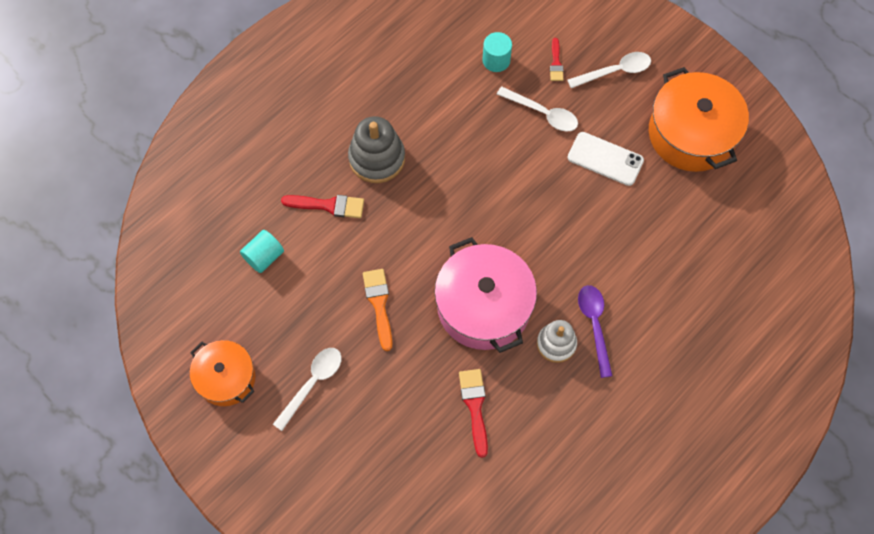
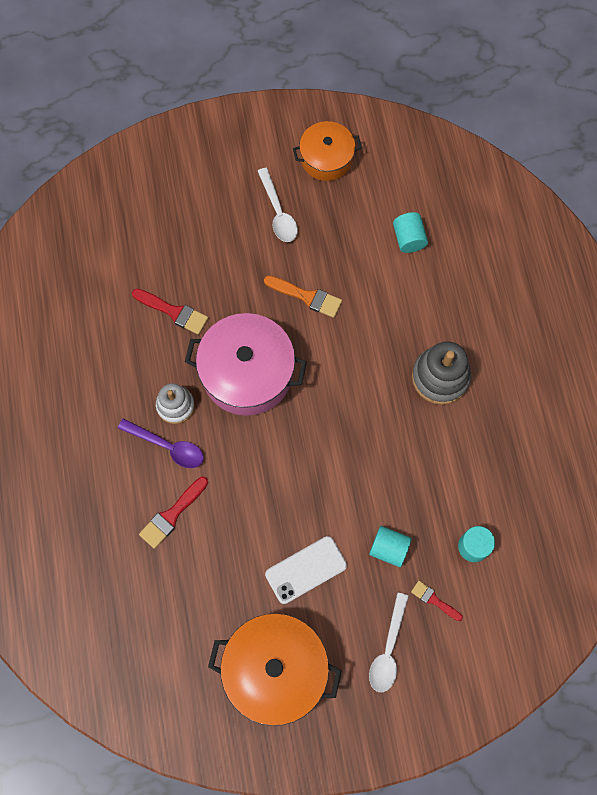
camera: 125 degrees right, 5 degrees up
red brush [281,195,364,218] -> red brush moved to [139,477,208,549]
white spoon [497,86,578,132] -> turquoise cylinder [369,526,412,567]

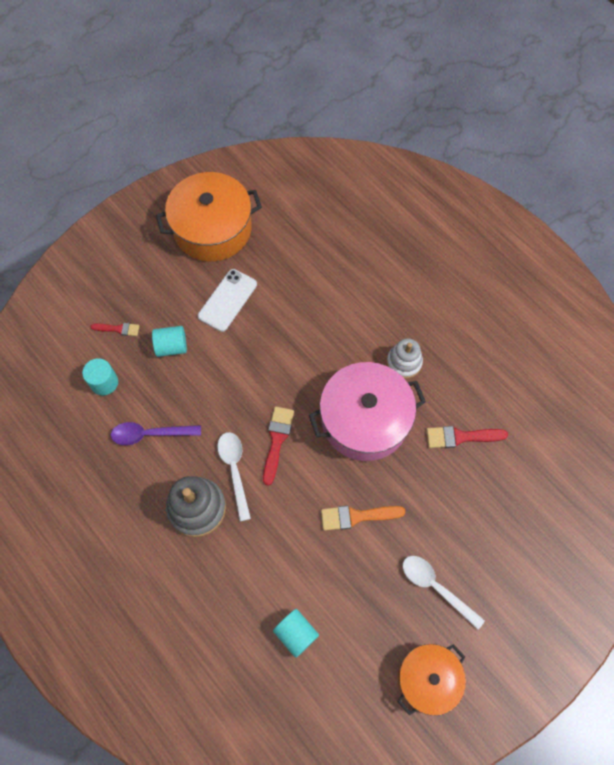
camera: 150 degrees right, 5 degrees down
purple spoon [118,419,204,468] -> purple spoon moved to [111,422,201,445]
red brush [139,477,208,549] -> red brush moved to [263,406,294,486]
white spoon [369,592,409,692] -> white spoon moved to [217,432,251,521]

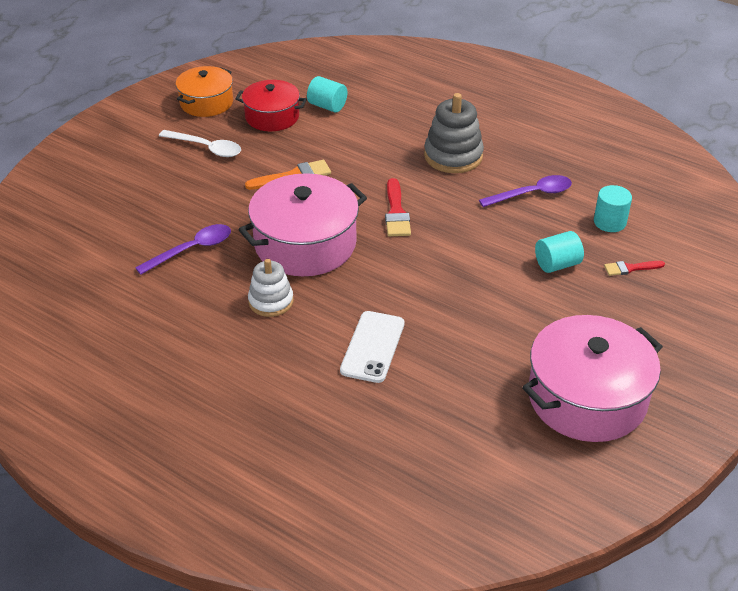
camera: 165 degrees right, 25 degrees down
orange pot [156,172,262,261] -> pink pot [522,315,663,442]
white phone [198,269,257,332] -> white phone moved to [340,311,404,383]
white spoon [217,432,251,521] -> none
red brush [426,426,508,448] -> purple spoon [135,224,231,275]
none -> red pot [236,80,307,131]

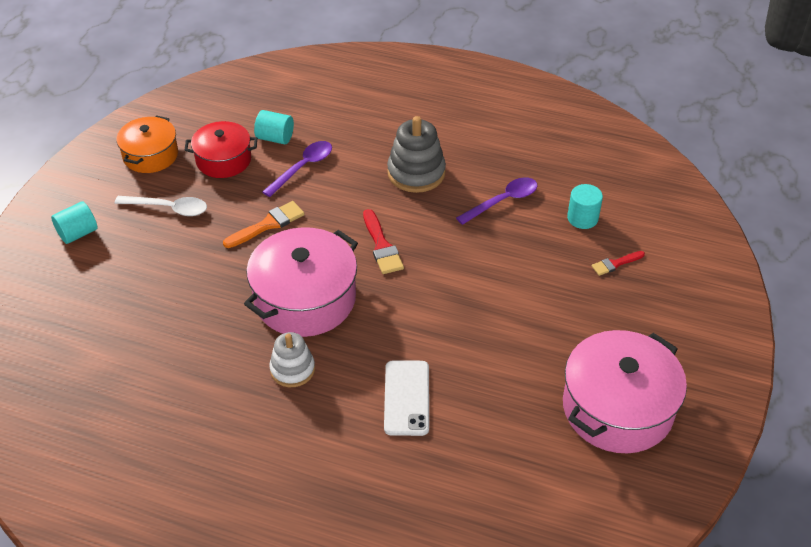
camera: 15 degrees left, 5 degrees up
purple spoon [135,224,231,275] -> purple spoon moved to [262,141,332,197]
turquoise cylinder [535,231,584,273] -> turquoise cylinder moved to [51,201,98,244]

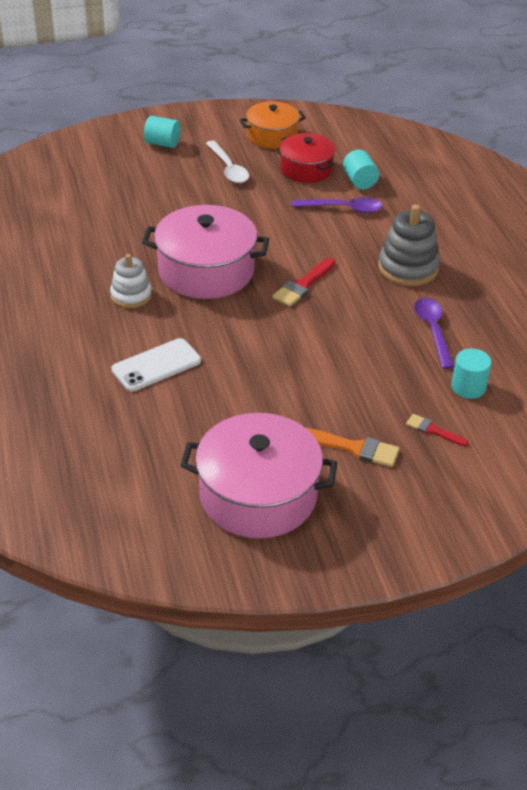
camera: 55 degrees right, 5 degrees down
orange brush [223,201,305,248] -> orange brush moved to [306,428,399,467]
purple spoon [456,177,537,225] -> purple spoon turned 120 degrees counterclockwise [414,298,454,369]

